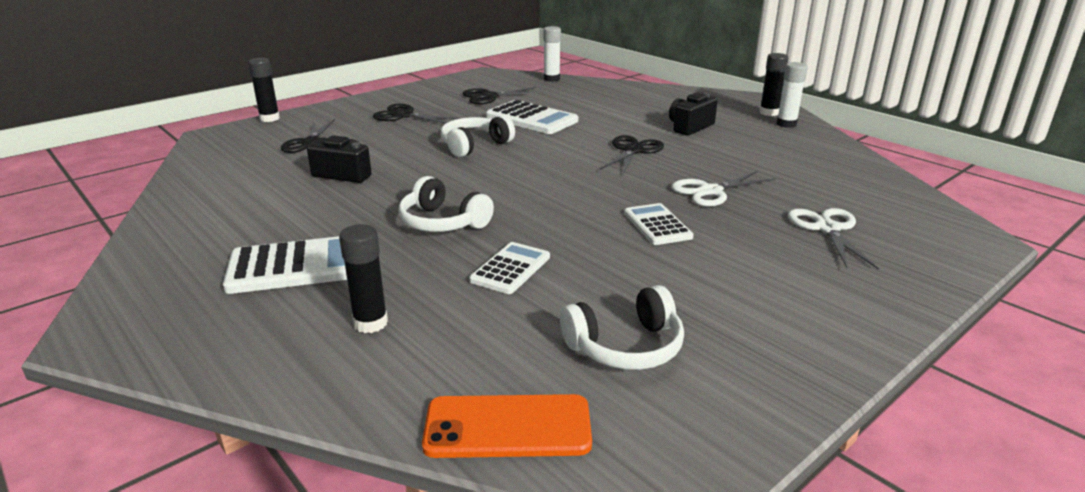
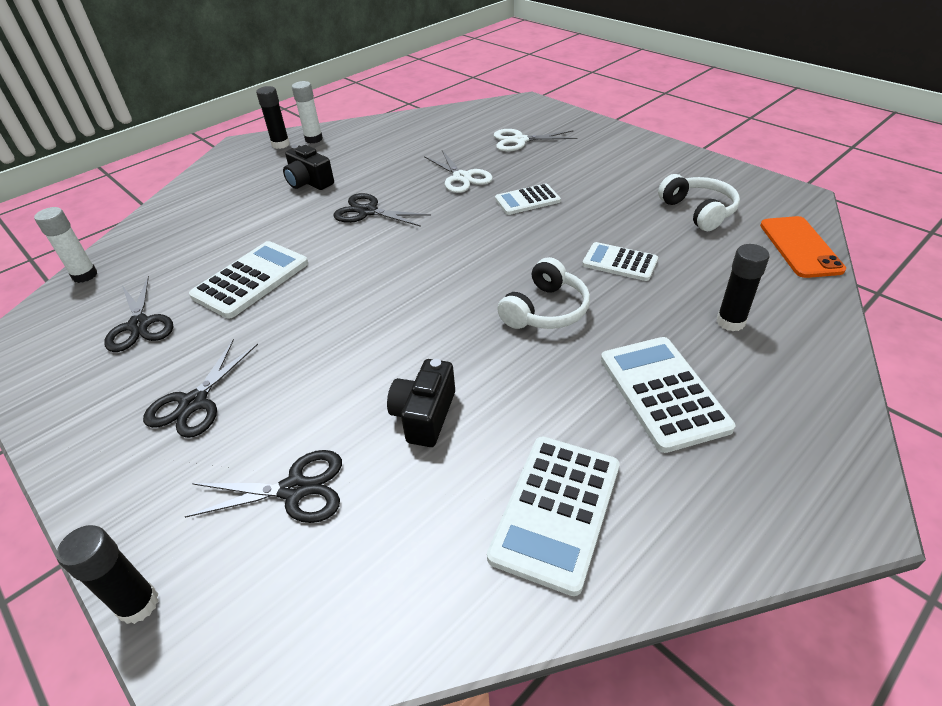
camera: 90 degrees left, 15 degrees up
white headphones [441,115,515,157] -> none
none -> white calculator [487,436,620,596]

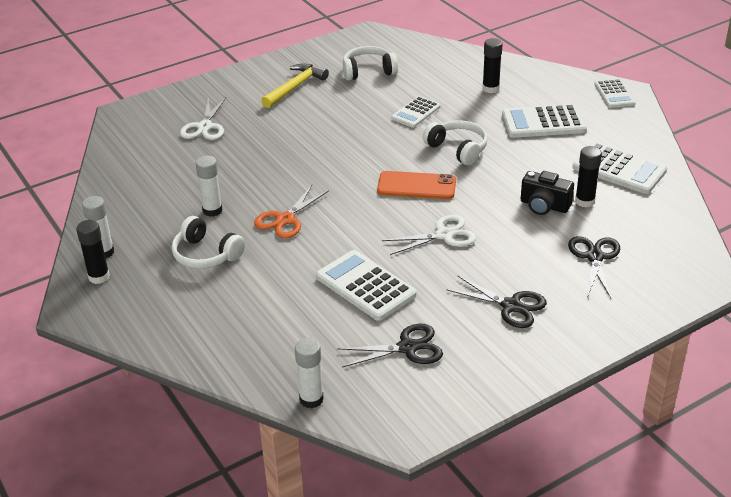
camera: 80 degrees left, 5 degrees down
black glue stick [57,525,159,624] -> black glue stick moved to [575,146,602,208]
black camera [283,145,334,190] -> white headphones [172,216,245,269]
black scissors [333,193,431,227] -> orange scissors [254,185,329,238]
white scissors [424,150,493,193] -> white scissors moved to [382,215,476,255]
white calculator [495,183,561,215] -> white calculator moved to [594,79,636,108]
orange phone [760,216,846,278] -> orange phone moved to [377,171,456,199]
none -> white glue stick [196,156,223,217]
none -> yellow hammer [261,63,329,108]

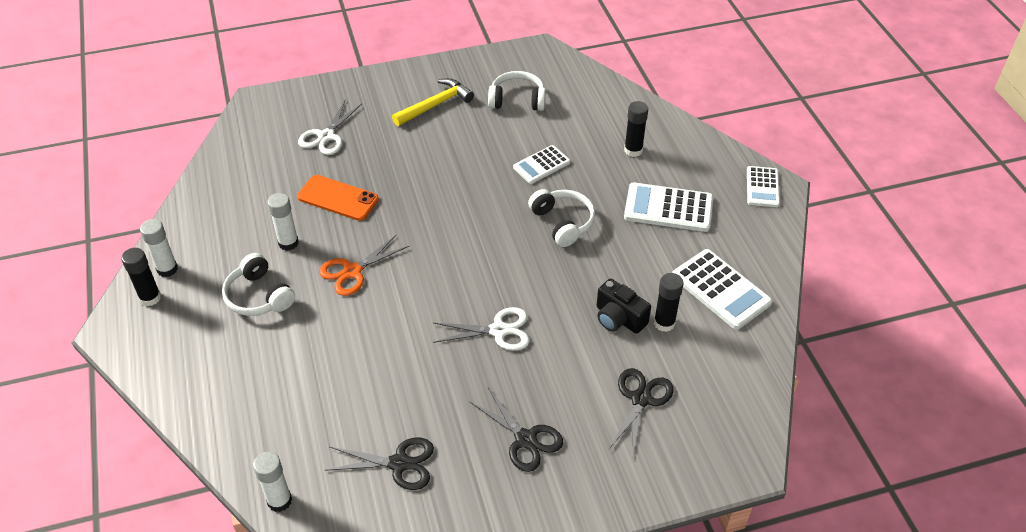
camera: 15 degrees right, 10 degrees up
white calculator [316,250,416,321] -> none
orange phone [377,171,456,199] -> orange phone moved to [297,175,379,221]

